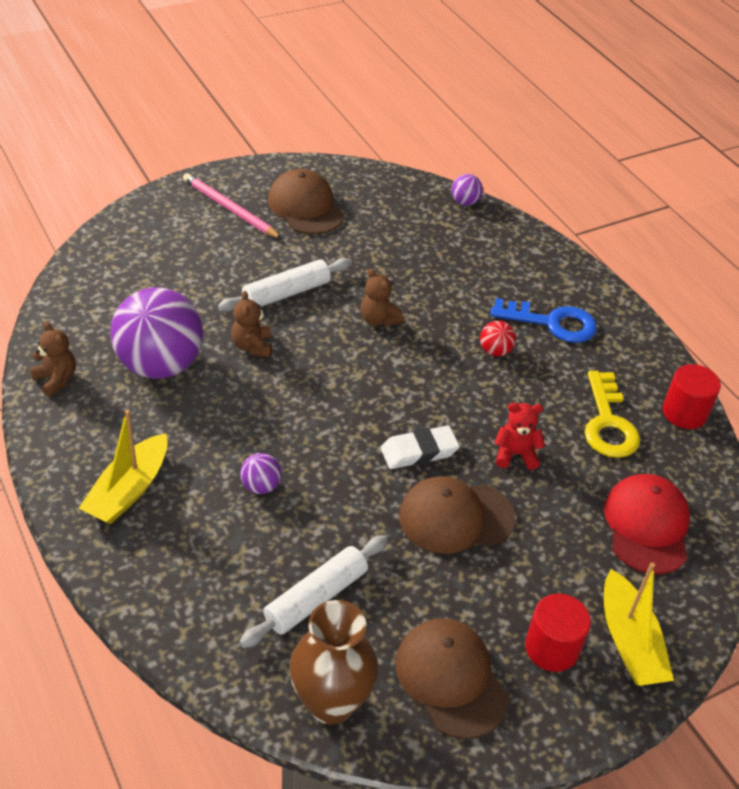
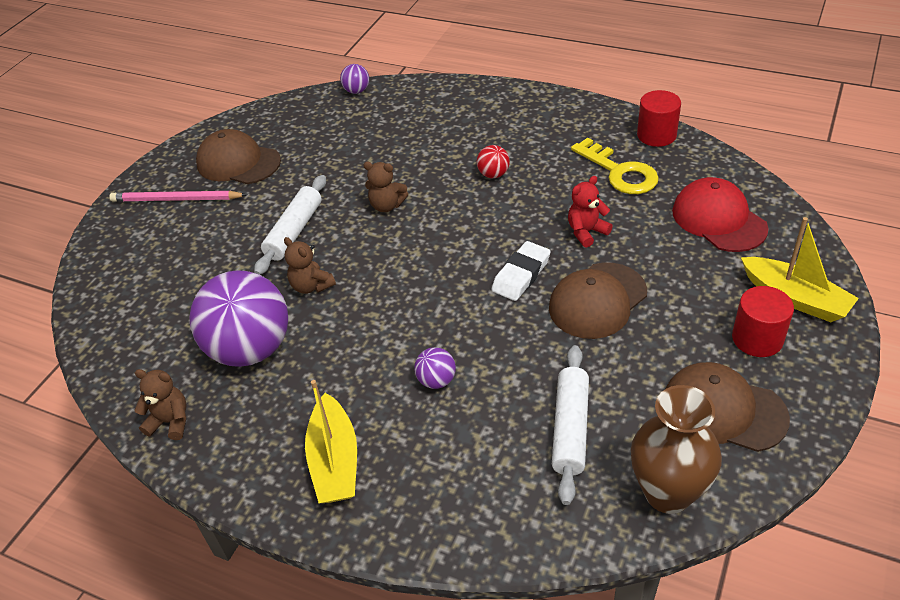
camera: 30 degrees left, 0 degrees up
blue key [490,298,597,343] -> none

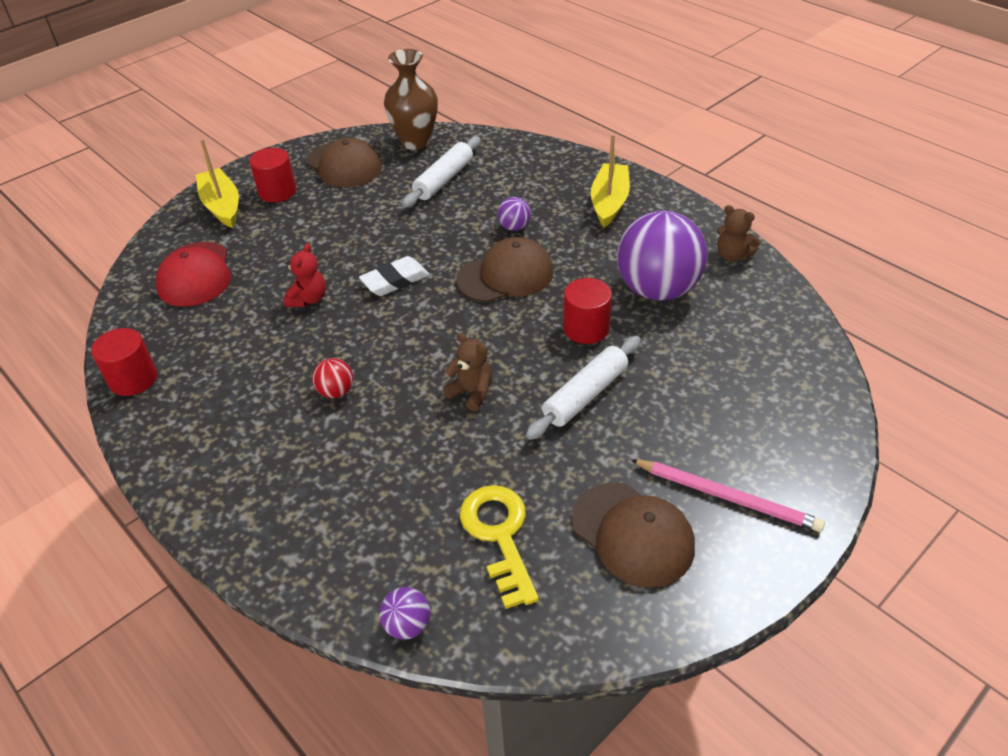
camera: 160 degrees left, 0 degrees up
brown teddy bear [284,237,336,294] -> red cylinder [563,278,612,344]
brown cap [549,262,647,339] -> brown cap moved to [456,237,553,303]
red teddy bear [568,176,613,248] -> red teddy bear turned 60 degrees counterclockwise [284,243,326,307]
yellow key [571,138,659,194] -> yellow key moved to [460,485,539,609]

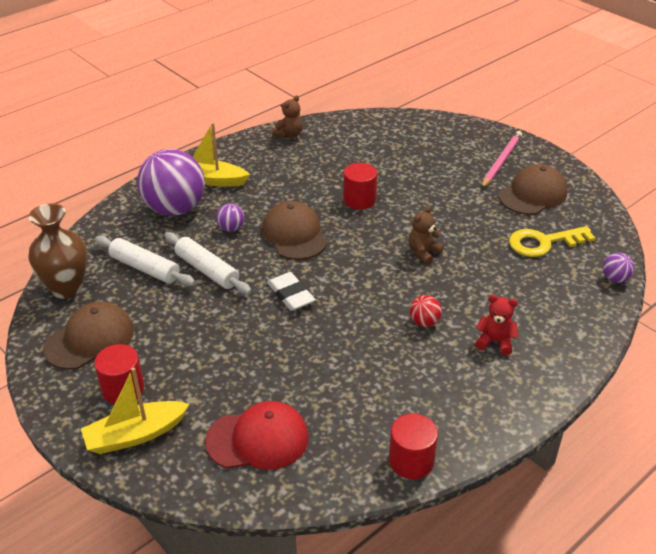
camera: 90 degrees left, 5 degrees down
red teddy bear [284,243,326,307] -> red teddy bear moved to [475,294,518,355]
white rolling pin [526,336,641,440] -> white rolling pin moved to [164,232,252,295]
purple ball [617,211,707,301] -> purple ball moved to [137,149,205,216]

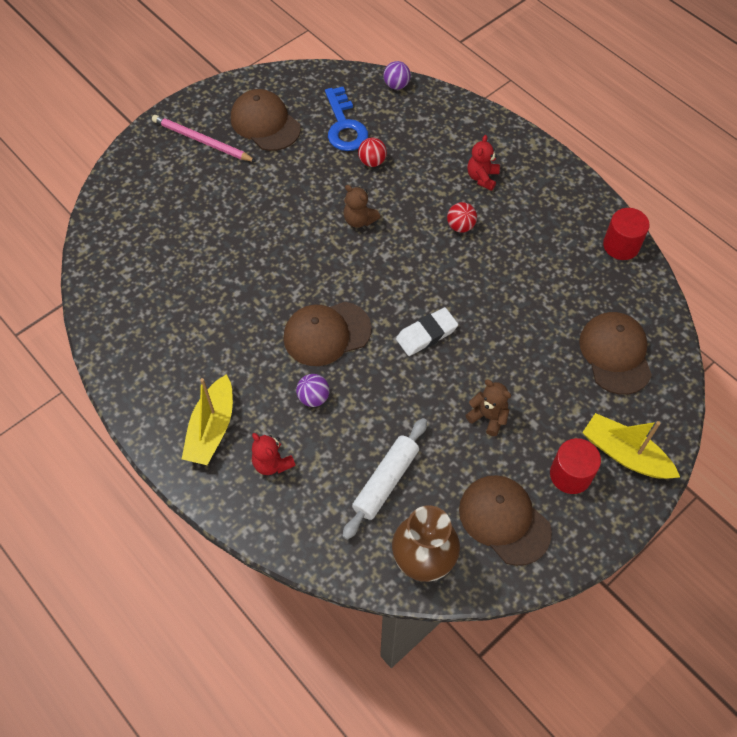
camera: 90 degrees left, 20 degrees up
yellow boat [81,367,190,454] -> yellow boat turned 150 degrees clockwise [582,413,680,479]
purple ball [137,149,205,216] -> red teddy bear [252,433,296,475]
white rolling pin [164,232,252,295] -> none
red cap [205,401,309,470] -> brown cap [579,312,652,395]
brown teddy bear [273,95,303,138] -> brown teddy bear moved to [466,380,511,436]
red cylinder [343,163,377,210] -> none
yellow key [509,226,595,257] -> blue key [325,87,368,151]
none -> red ball [358,138,387,167]

